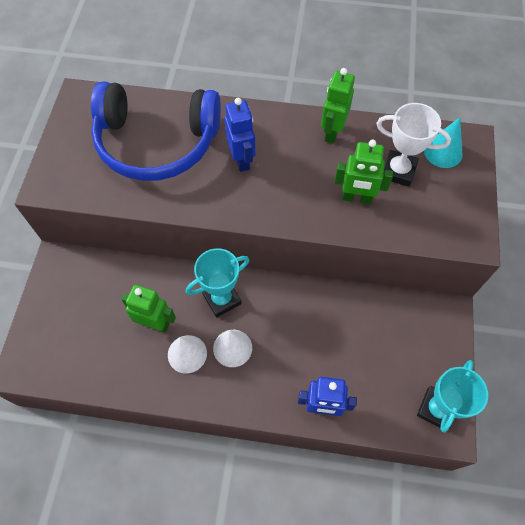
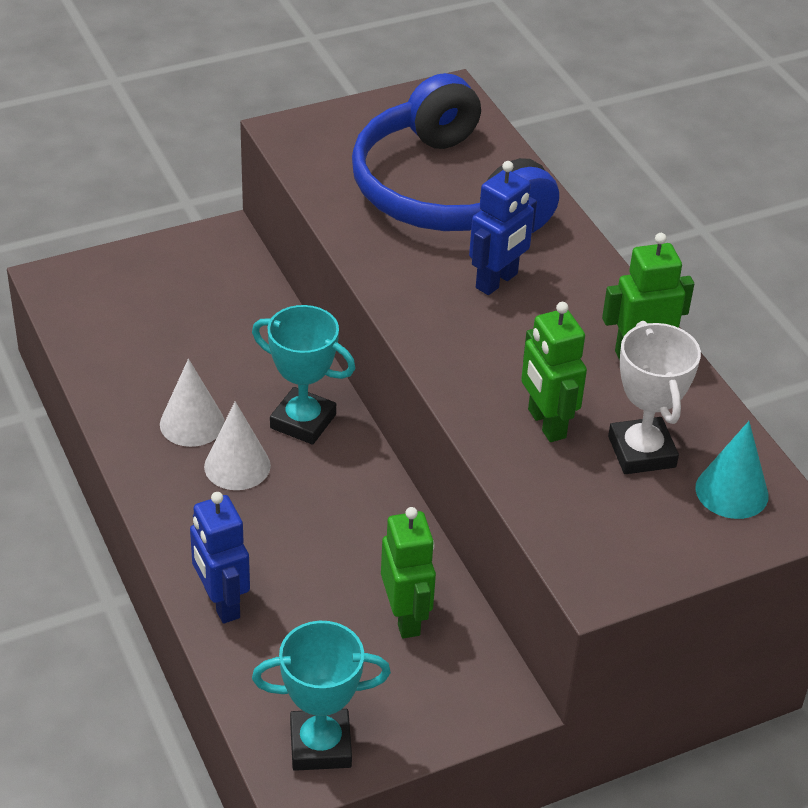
camera: 55 degrees right, 20 degrees down
green robot [121,285,176,333] -> green robot moved to [381,507,436,638]

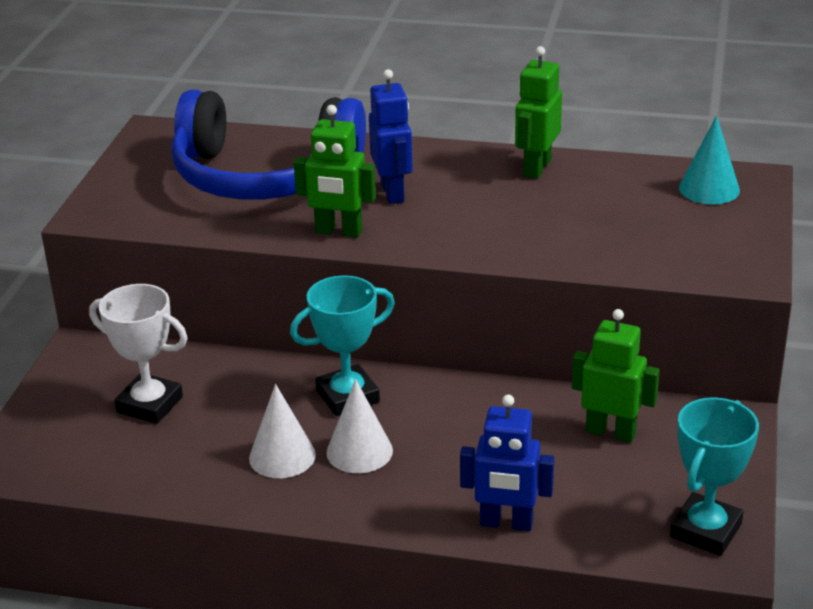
camera: 50 degrees left, 10 degrees down
green robot [521,302,587,442] -> green robot moved to [294,105,376,238]
white trophy [608,321,701,474] -> white trophy moved to [89,284,188,424]

